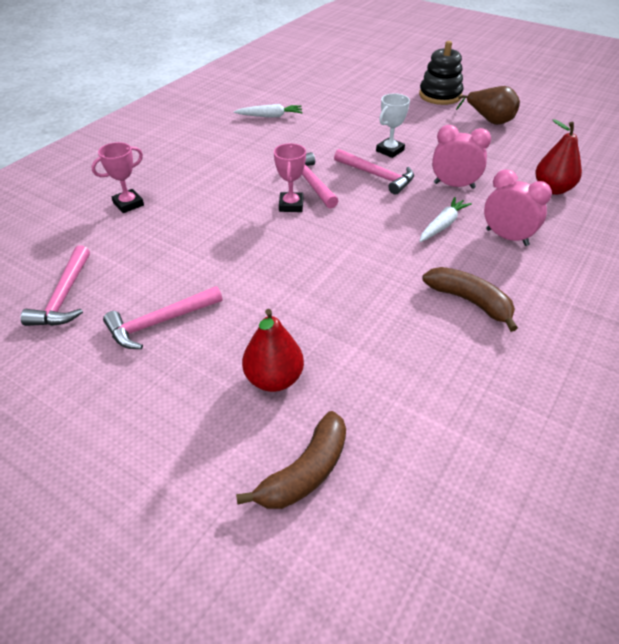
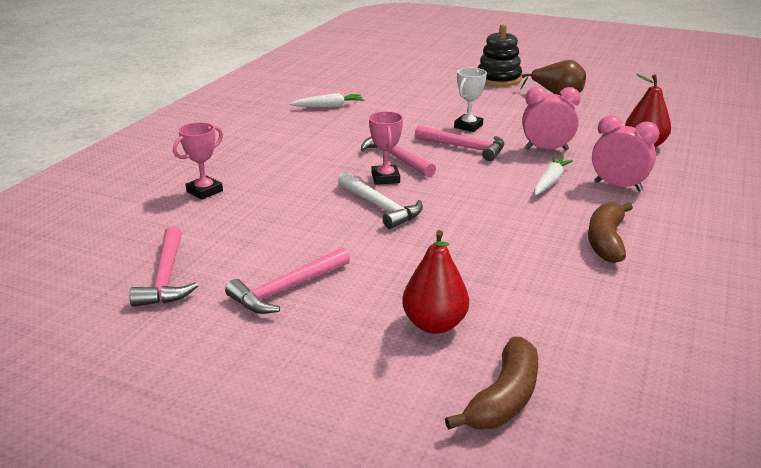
camera: 10 degrees left, 15 degrees down
brown banana [422,267,518,332] -> brown banana turned 105 degrees counterclockwise [588,202,633,263]
none -> white hammer [338,172,423,229]

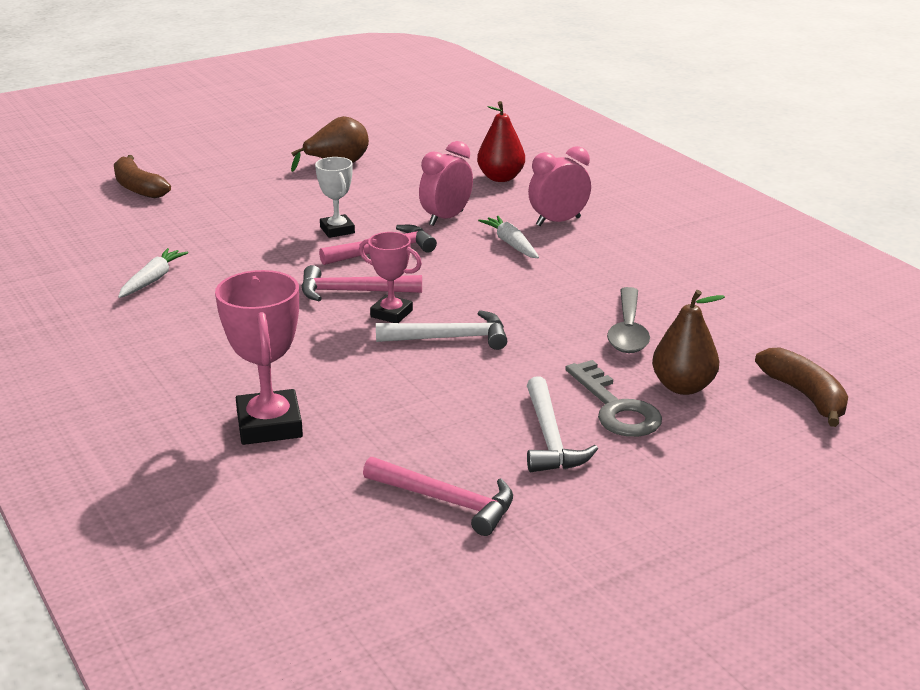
camera: 55 degrees left, 0 degrees up
pink trophy [173,122,223,200] -> pink trophy [215,270,303,445], size x1.64
pink hammer [225,247,350,314] -> white hammer [527,376,598,472]
red pear [402,230,469,334] -> brown pear [652,290,725,395]
black stacking toy [478,24,522,86] -> none
brown banana [588,202,633,263] -> brown banana moved to [114,155,171,198]
none -> grey key [565,360,662,437]
none -> grey spoon [607,287,650,353]

